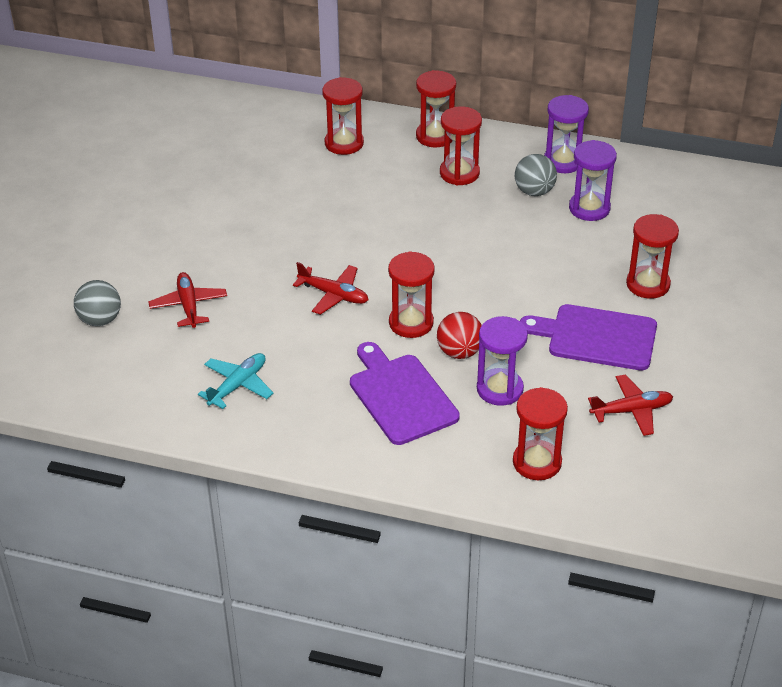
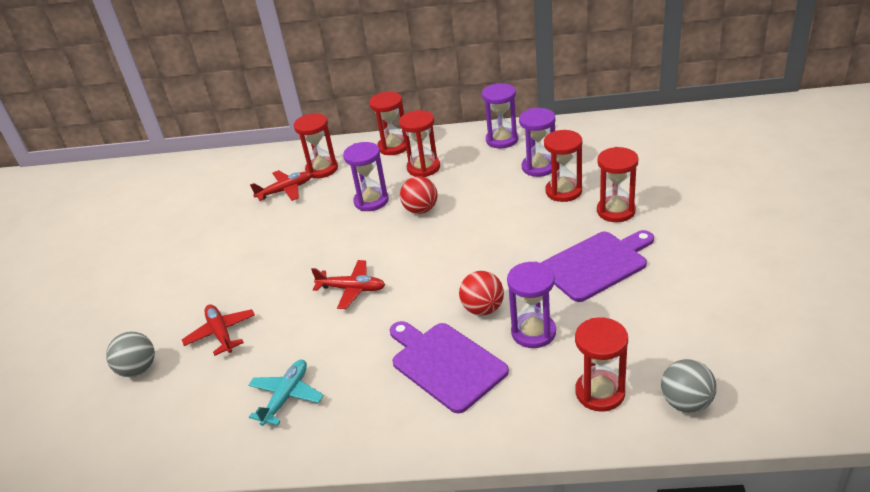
camera: 10 degrees left, 5 degrees down
red hourglass [388,251,435,338] -> red hourglass moved to [544,130,582,202]
grey ball [515,154,557,196] -> grey ball moved to [661,359,717,413]
purple cutting board [520,304,657,370] -> purple cutting board turned 150 degrees clockwise [541,230,654,302]
red plane [588,375,673,436] -> red plane moved to [250,170,312,201]
none -> purple hourglass [343,142,389,211]
none -> red ball [400,176,438,214]

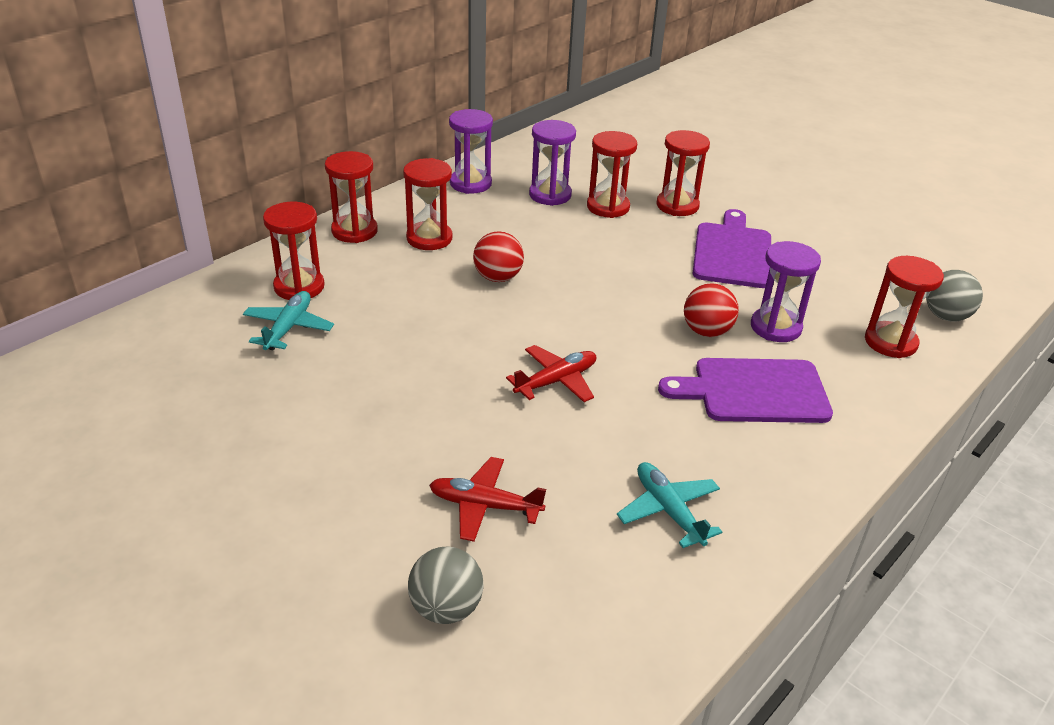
camera: 55 degrees left, 0 degrees up
red plane [250,170,312,201] -> turquoise plane [243,291,334,350]
purple hourglass [343,142,389,211] -> none

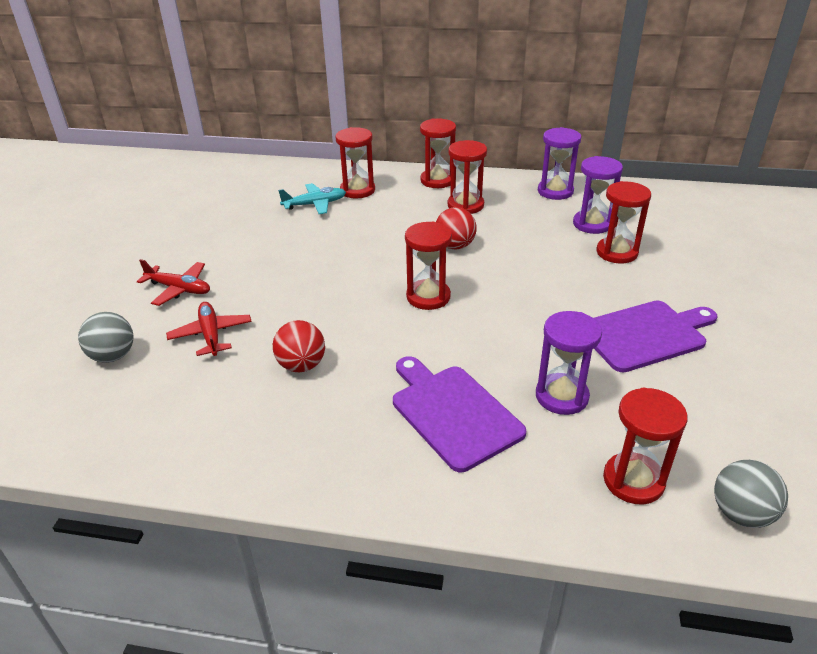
camera: 60 degrees right, 0 degrees up
red plane [506,345,596,402] -> red plane moved to [137,259,210,306]
turquoise plane [617,462,722,548] -> none
red hourglass [656,130,710,216] -> red hourglass moved to [405,222,452,310]
red ball [684,283,739,337] -> red ball moved to [273,320,325,372]

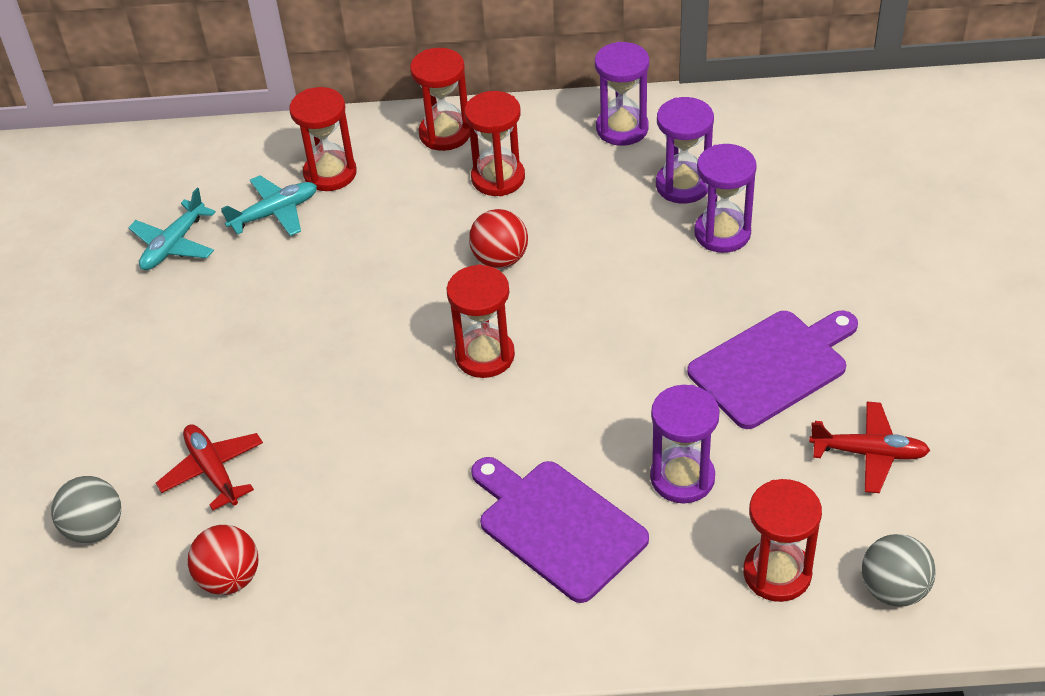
camera: 10 degrees left, 10 degrees up
red plane [137,259,210,306] -> red plane moved to [809,402,930,493]
red ball [273,320,325,372] -> red ball moved to [188,525,258,595]
red hourglass [596,181,651,264] -> purple hourglass [694,144,757,253]
none -> turquoise plane [128,188,216,270]

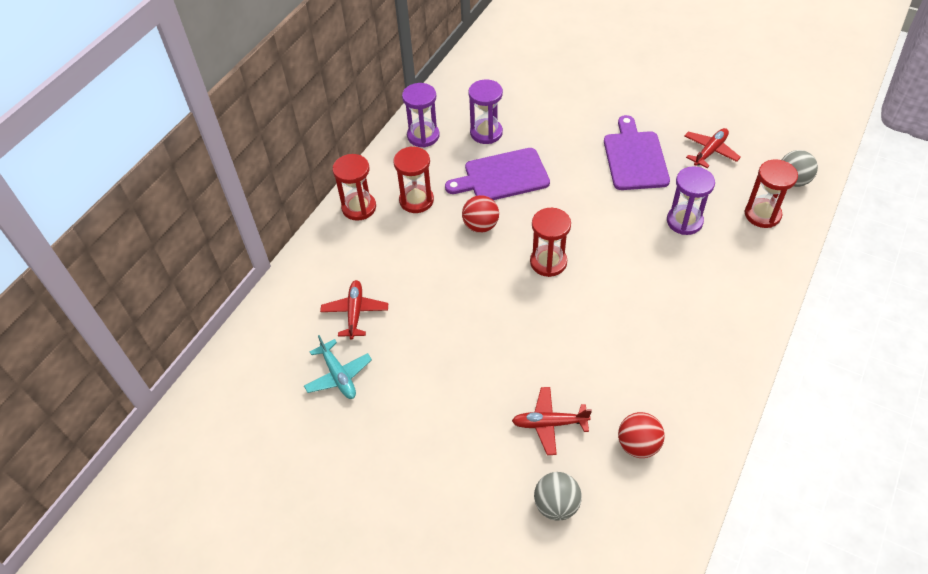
camera: 60 degrees left, 5 degrees up
turquoise plane [221,175,317,236] -> red plane [320,280,388,340]
red hourglass [289,87,356,191] -> none
purple cutting board [471,457,649,603] -> purple cutting board moved to [445,148,550,200]
purple hourglass [694,144,757,253] -> none

